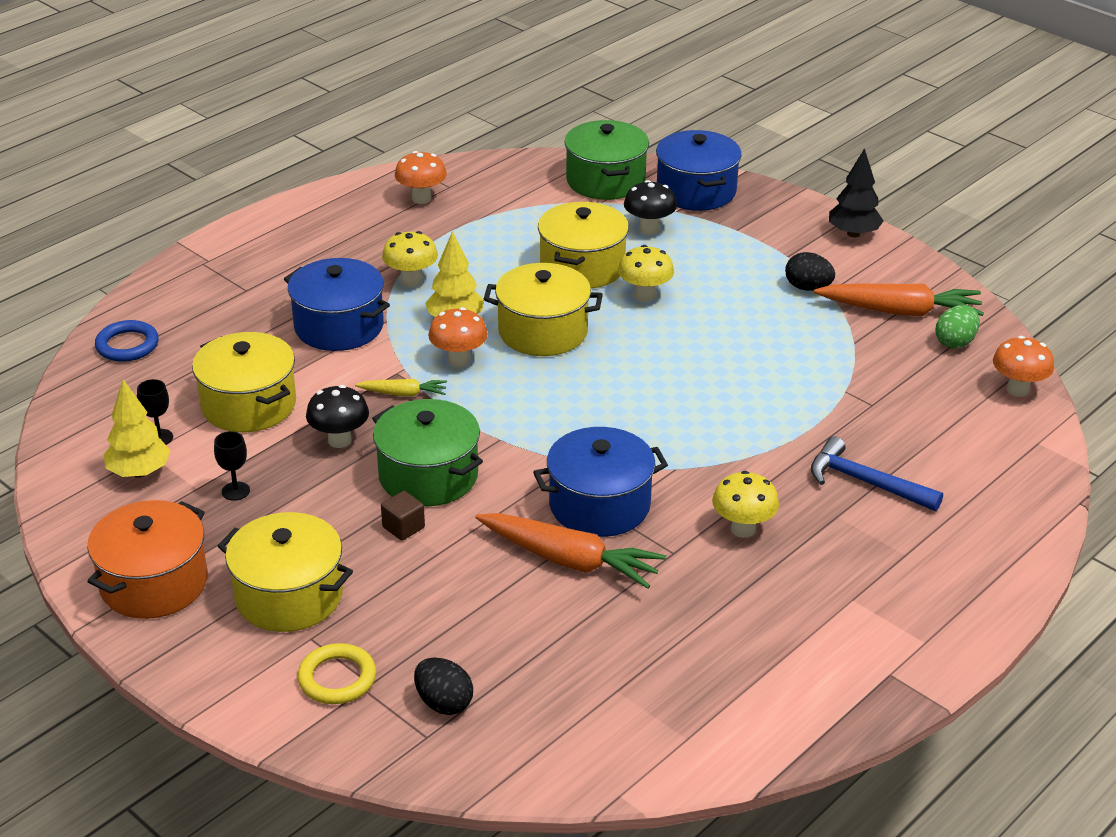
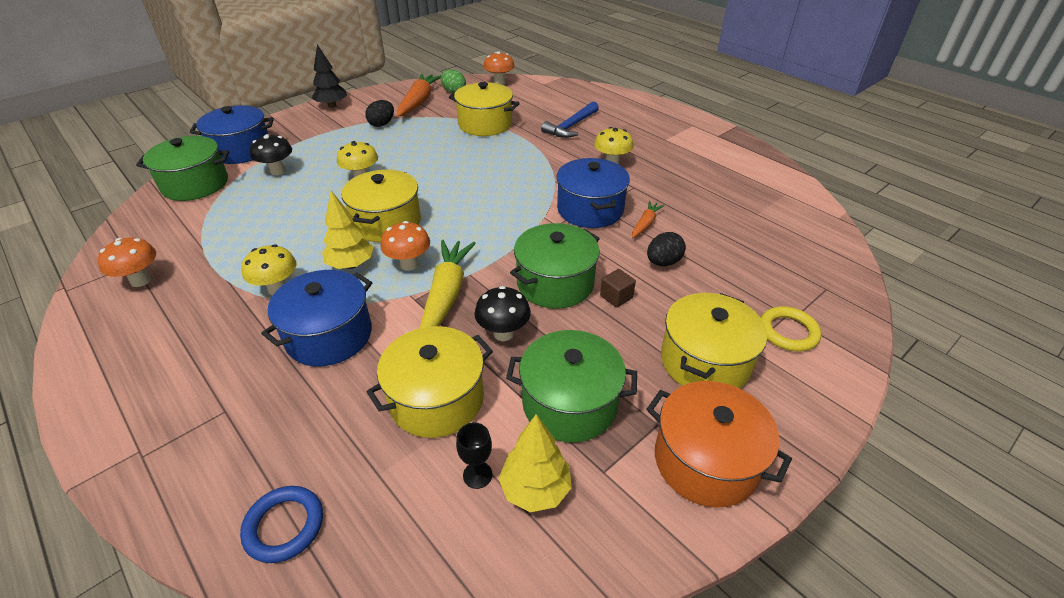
camera: 85 degrees left, 5 degrees up
black goblet [214,431,250,501] -> green pot [506,330,637,443]
yellow carrot [355,379,447,396] -> yellow carrot [420,240,476,328], size x1.93
black egg [414,658,473,715] -> black egg moved to [647,232,686,266]
orange carrot [476,513,666,589] -> orange carrot [632,201,665,238], size x0.52
yellow pot [538,202,629,289] -> yellow pot moved to [449,82,520,136]

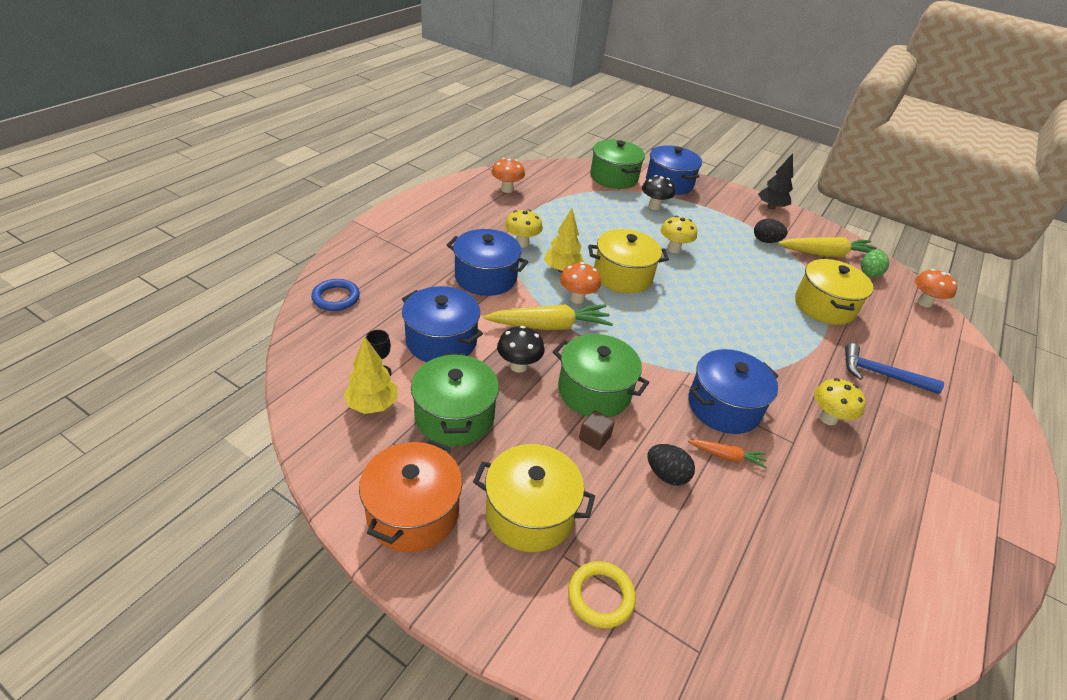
camera: 70 degrees right, 0 degrees up
yellow pot [366,326,493,438] -> blue pot [402,286,483,362]
orange carrot [398,74,441,116] -> yellow carrot [778,237,877,257]

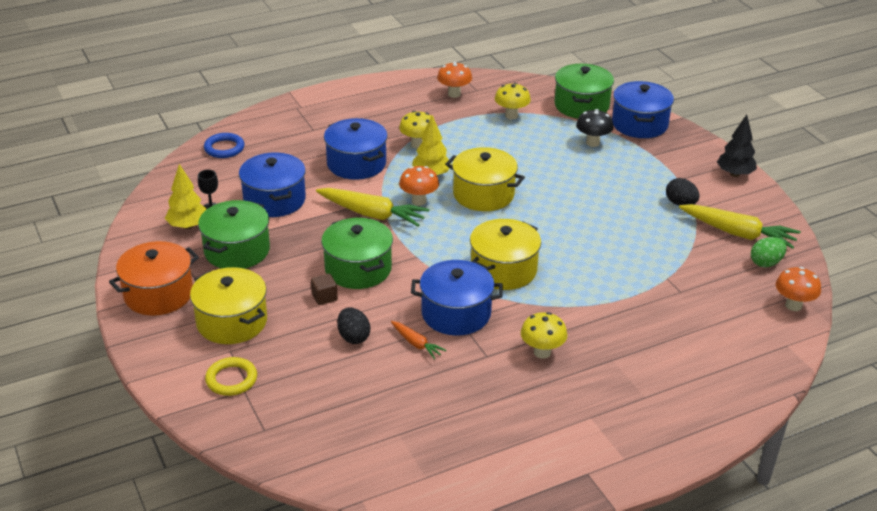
camera: 35 degrees right, 5 degrees down
black mushroom [497,326,544,373] -> none
yellow mushroom [661,216,697,253] -> yellow mushroom moved to [495,83,531,120]
yellow pot [795,259,873,325] -> yellow pot moved to [470,219,541,290]
blue hammer [845,343,944,394] -> none

